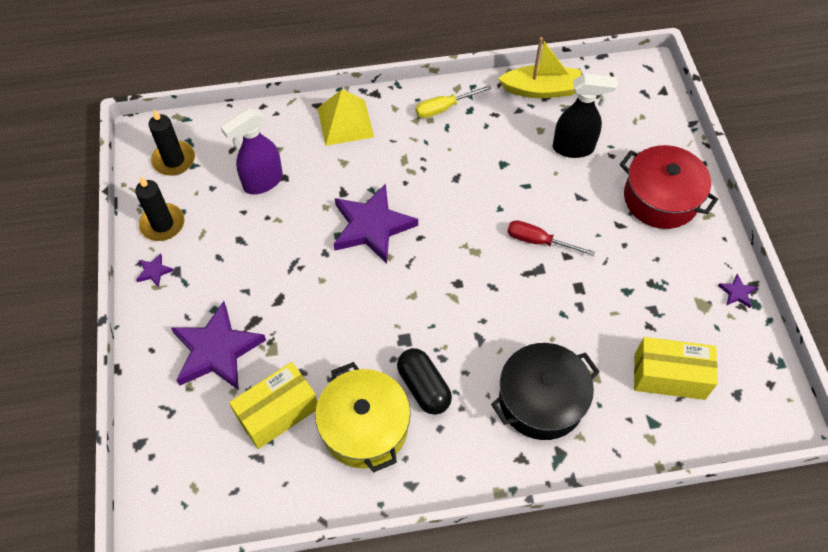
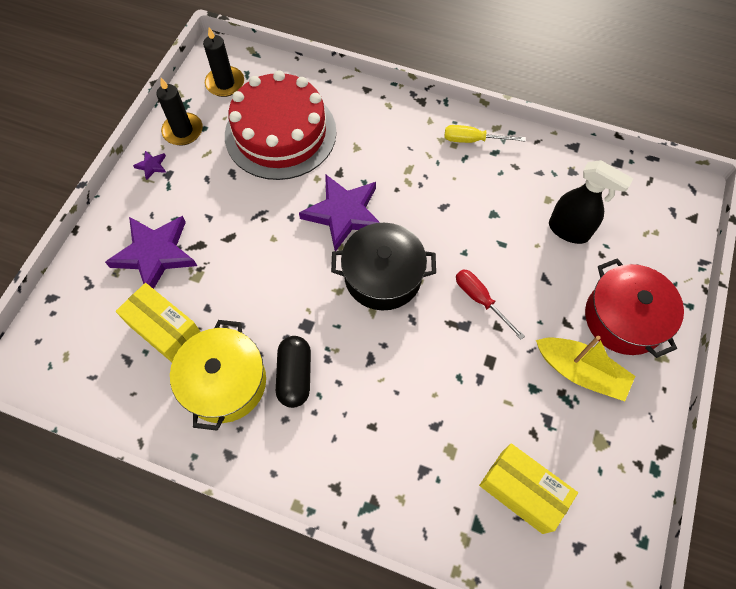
camera: 30 degrees right, 5 degrees up
purple spray bottle [221,108,283,194] -> red cake [225,71,336,180]
yellow box [229,362,317,449] -> yellow box turned 45 degrees clockwise [116,283,200,362]
yellow pyramid [317,89,374,146] -> none
black pot [491,343,600,440] -> black pot moved to [331,223,436,310]
yellow boat [498,37,581,98] -> yellow boat moved to [536,336,635,401]
purple star [718,274,757,308] -> none

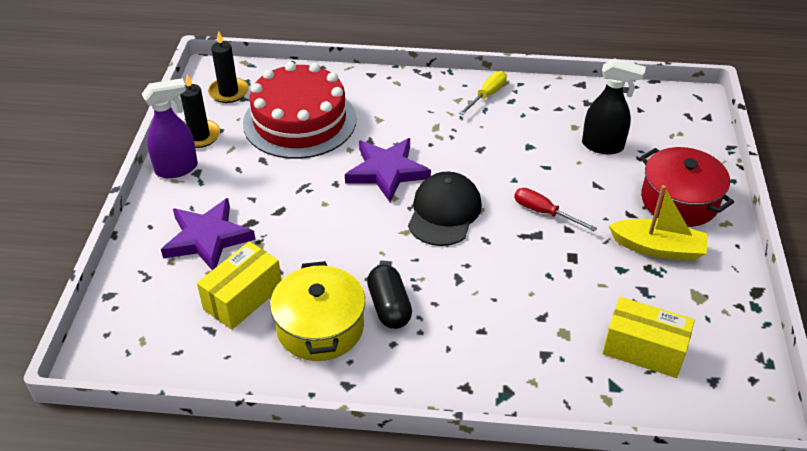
camera: 15 degrees left, 20 degrees down
yellow box [116,283,200,362] -> yellow box turned 75 degrees counterclockwise [197,241,281,330]
purple star [133,151,166,180] -> purple spray bottle [142,78,198,178]
black pot [331,223,436,310] -> black cap [408,172,482,246]
yellow screwdriver [444,125,526,143] -> yellow screwdriver turned 135 degrees clockwise [459,71,507,115]

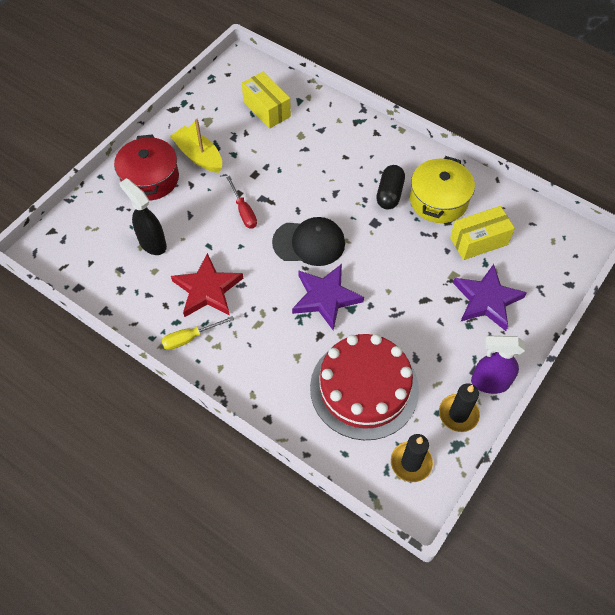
camera: 150 degrees left, 15 degrees up
black cap [408,172,482,246] -> black cap turned 135 degrees counterclockwise [272,217,345,266]
none -> red star [171,253,243,317]

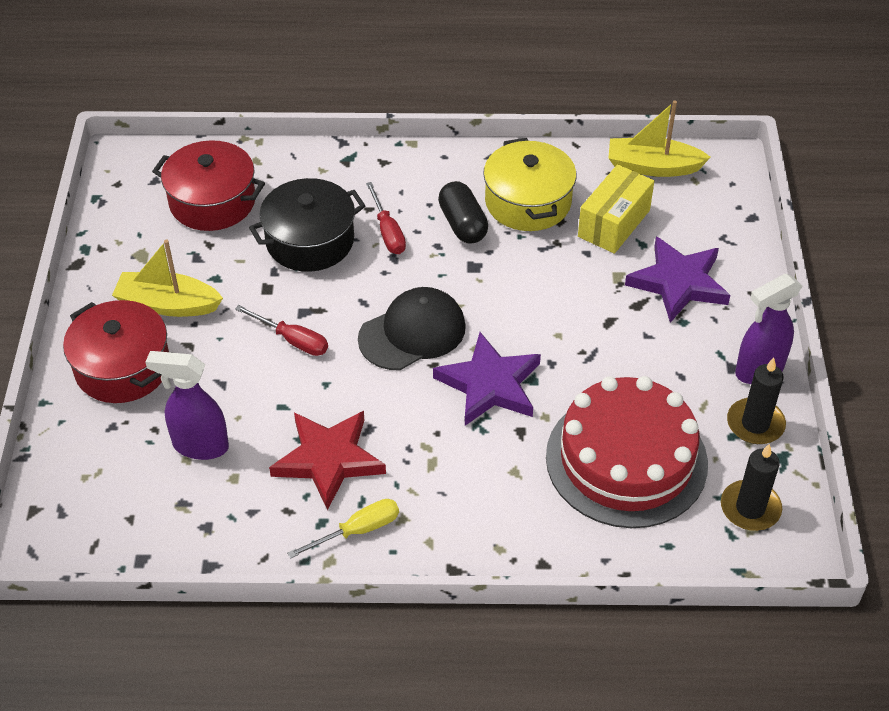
camera: 35 degrees left, 10 degrees down
black spray bottle [119,178,167,255] -> purple spray bottle [145,351,229,460]
yellow screwdriver [161,316,234,350] -> yellow screwdriver turned 150 degrees counterclockwise [287,499,399,559]
yellow box [242,72,291,129] -> red pot [152,140,265,231]
none -> black pot [249,178,365,272]
none -> red screwdriver [366,182,406,254]
none -> yellow boat [609,100,711,177]

